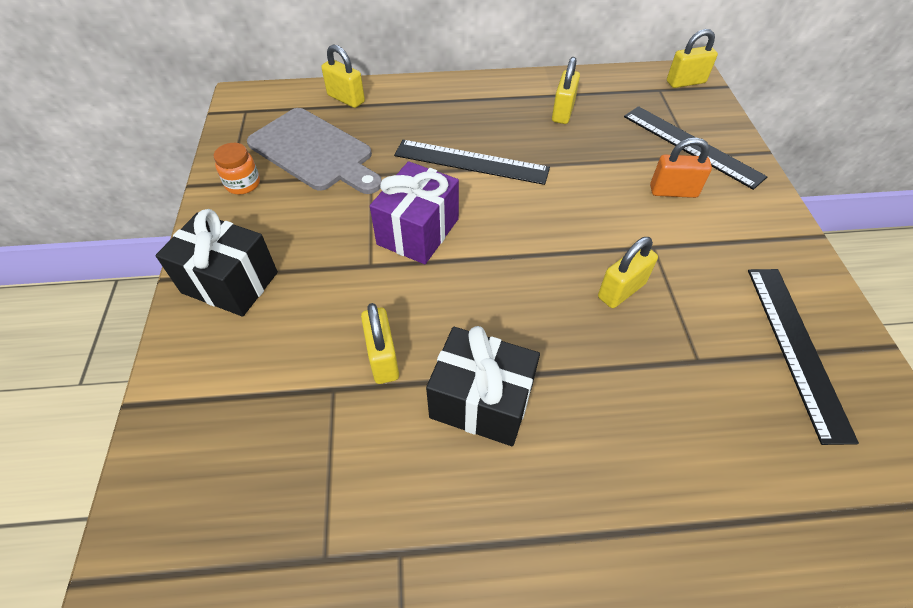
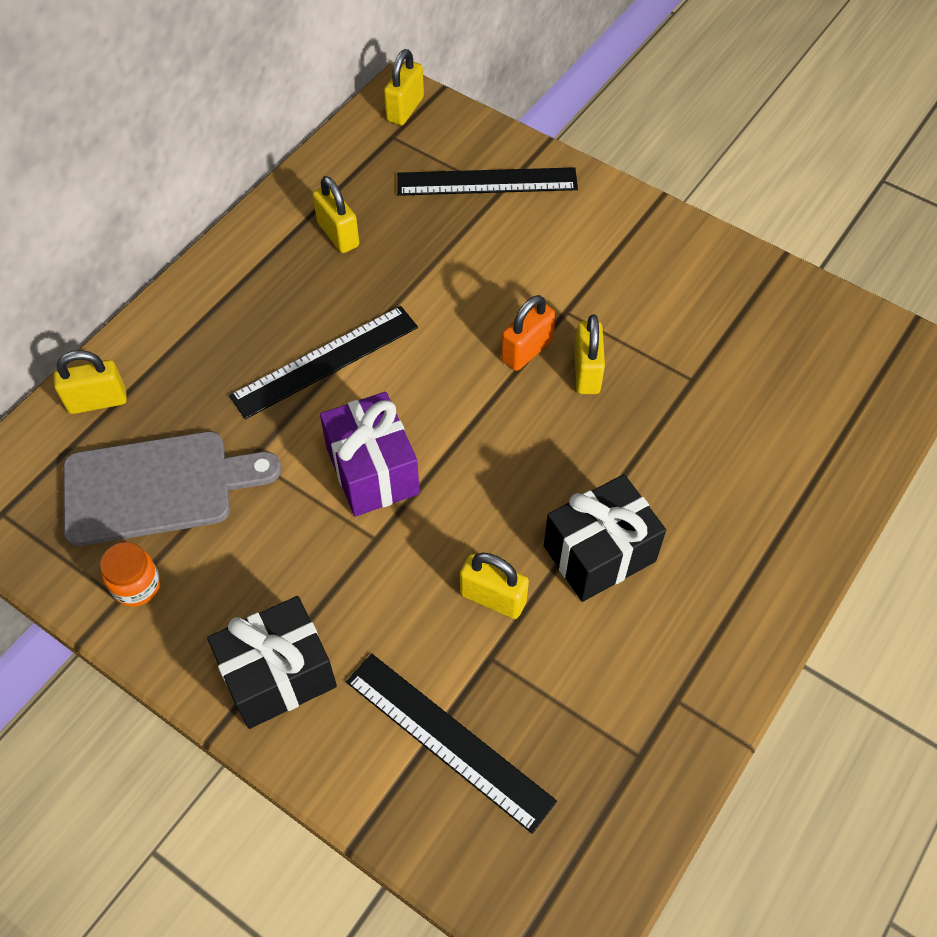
camera: 50 degrees left, 5 degrees up
orange padlock [650,137,712,198] -> orange padlock moved to [501,295,556,371]
black ruler [748,269,859,445] -> black ruler moved to [346,653,557,834]

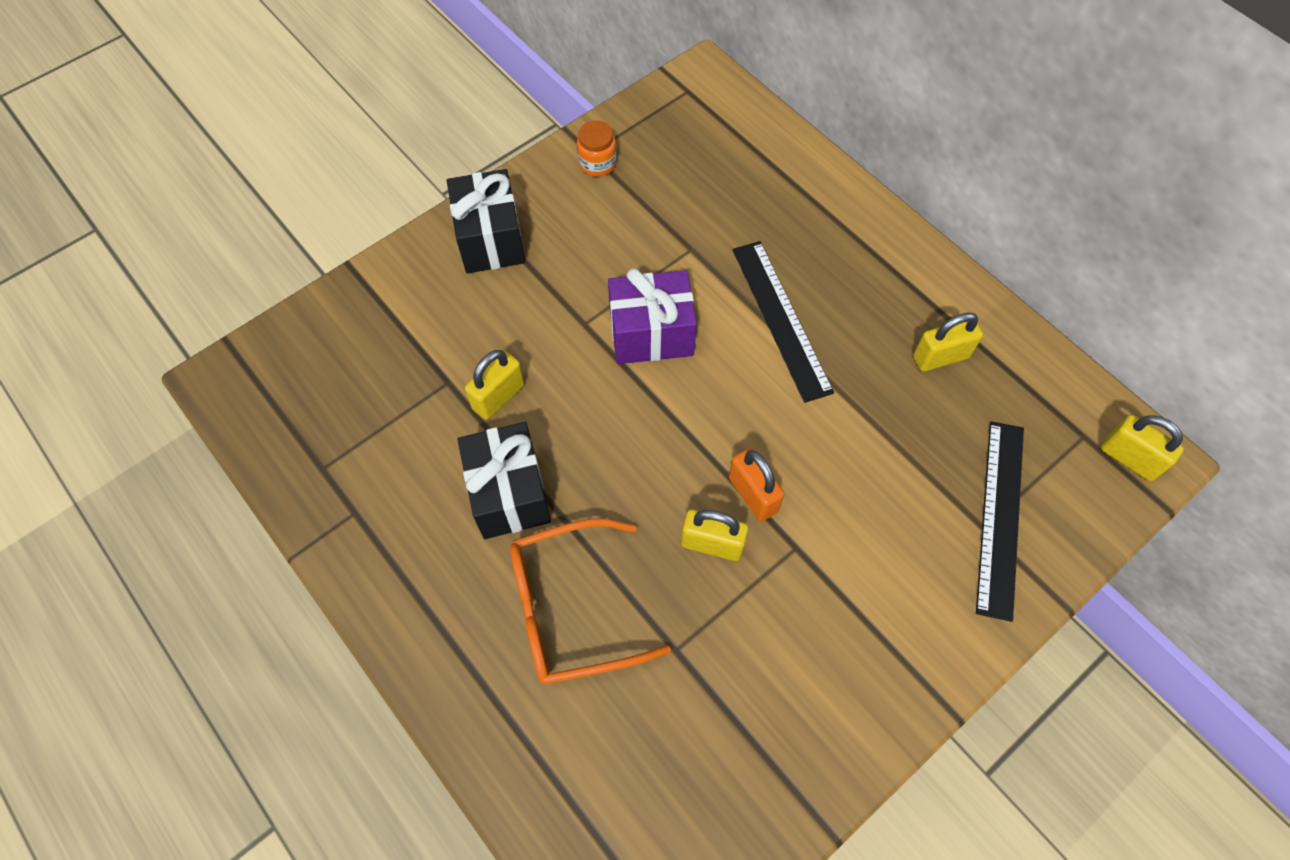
camera: 105 degrees right, 5 degrees up
yellow padlock [54,350,127,414] -> none
grey cutting board [63,431,281,546] -> none
black ruler [346,653,557,834] -> none
none -> orange glasses [510,519,671,684]

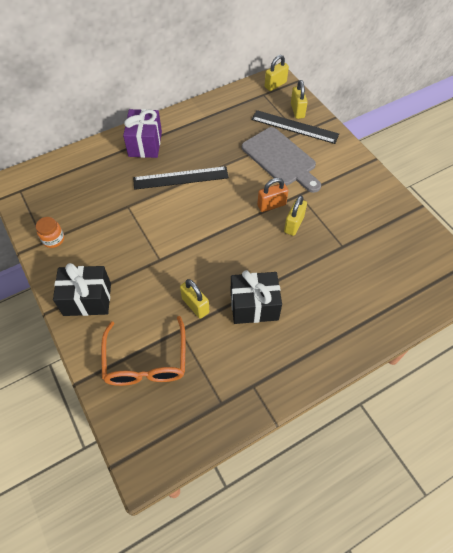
camera: 80 degrees left, 5 degrees down
orange glasses [510,519,671,684] -> orange glasses moved to [101,316,186,386]
purple gift [608,268,697,364] -> purple gift moved to [123,109,162,158]
yellow padlock [913,312,983,372] -> yellow padlock moved to [291,80,308,119]
none -> grey cutting board [242,127,321,193]

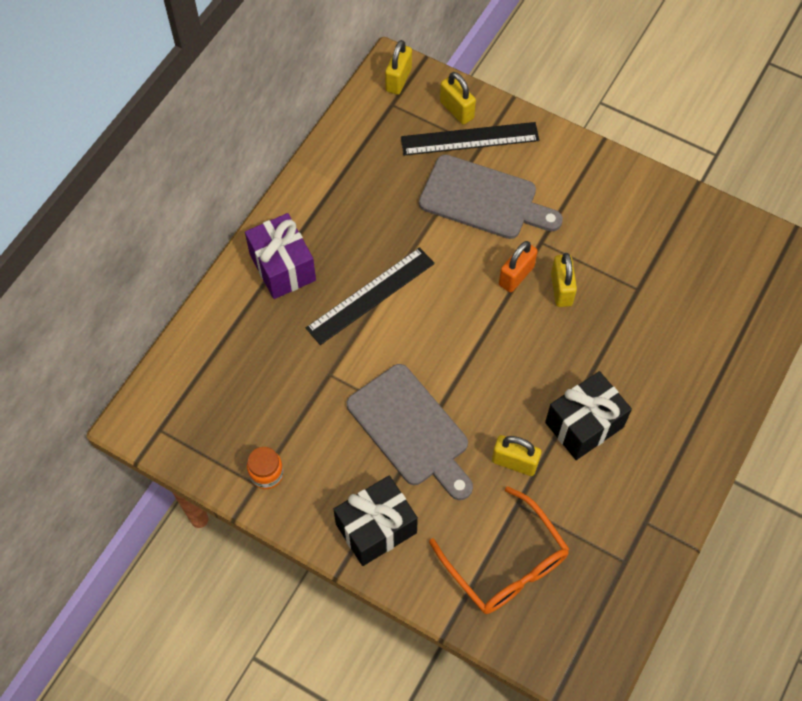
camera: 30 degrees left, 5 degrees up
none -> grey cutting board [347,364,473,500]

